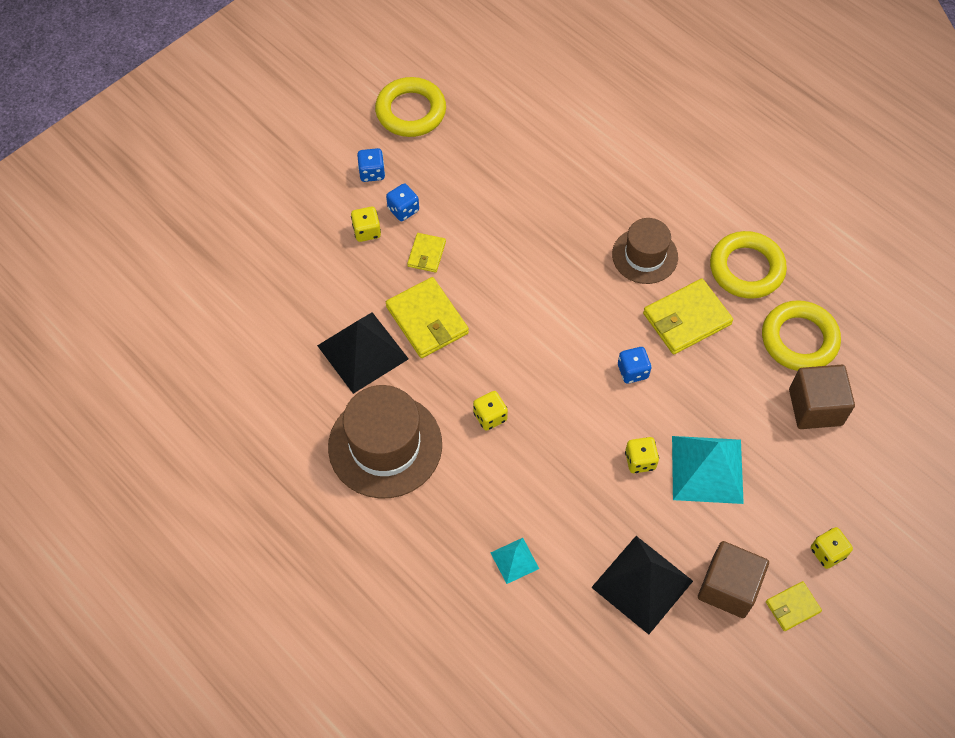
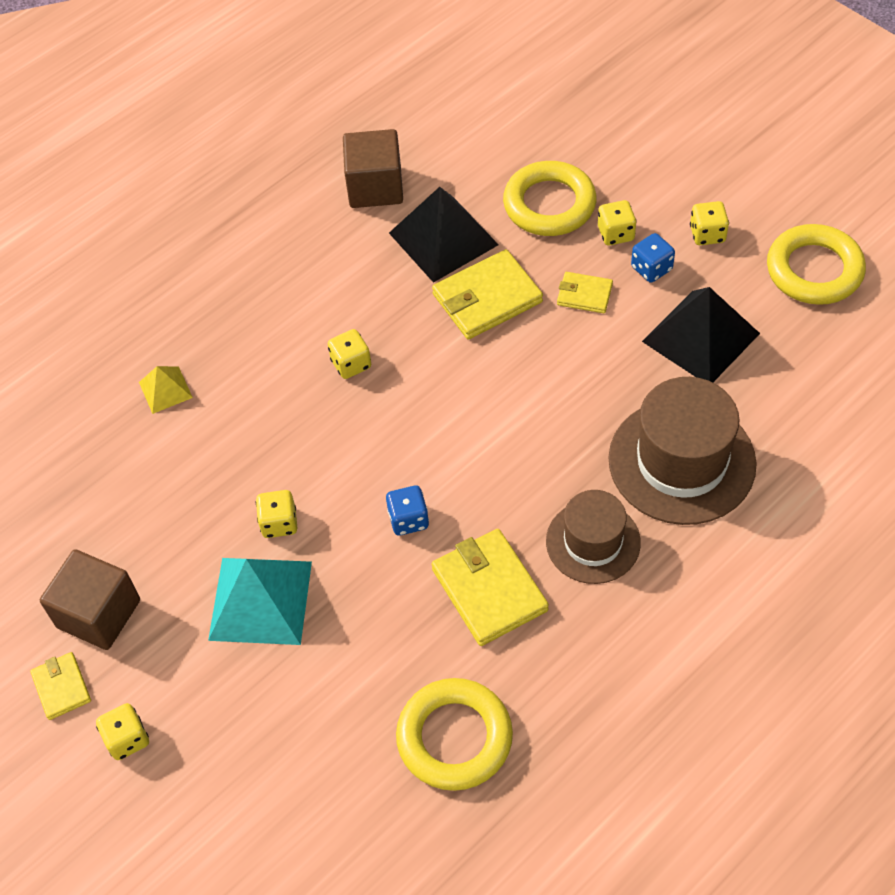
camera: 95 degrees right, 5 degrees down
brown hat [328,385,442,499] -> brown hat moved to [608,377,757,525]
blue dice [357,148,385,182] -> yellow dice [690,201,729,245]
turquoise pyramid [491,538,539,584] -> yellow pyramid [139,366,193,414]
black pyramid [591,536,693,634] -> black pyramid moved to [642,287,760,382]
yellow ring [710,231,787,299] -> yellow ring moved to [503,161,597,236]
brown cube [789,365,855,429] -> brown cube moved to [343,129,403,208]

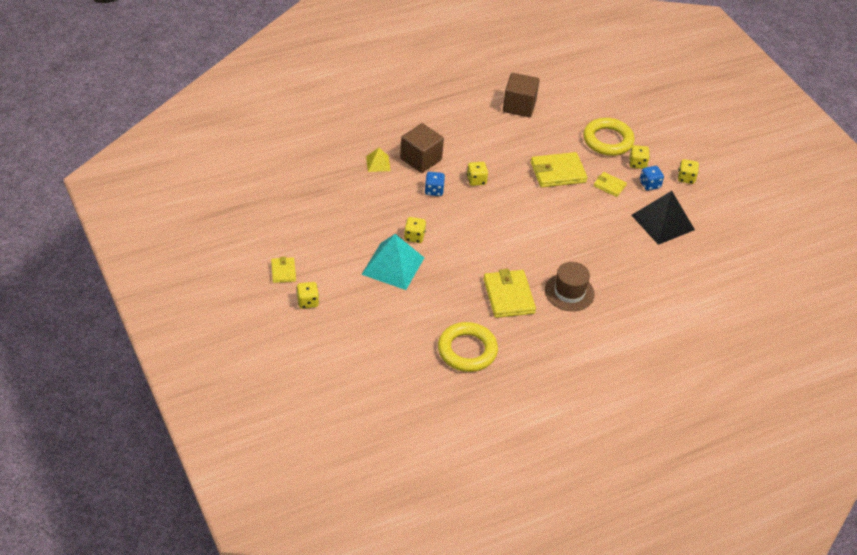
camera: 10 degrees right, 10 degrees down
brown cube [40,549,140,650] -> brown cube moved to [400,123,444,173]
blue dice [386,486,429,536] -> blue dice moved to [425,172,445,196]
black pyramid [389,187,499,283] -> none
brown hat [608,377,757,525] -> none
yellow ring [767,224,866,305] -> none

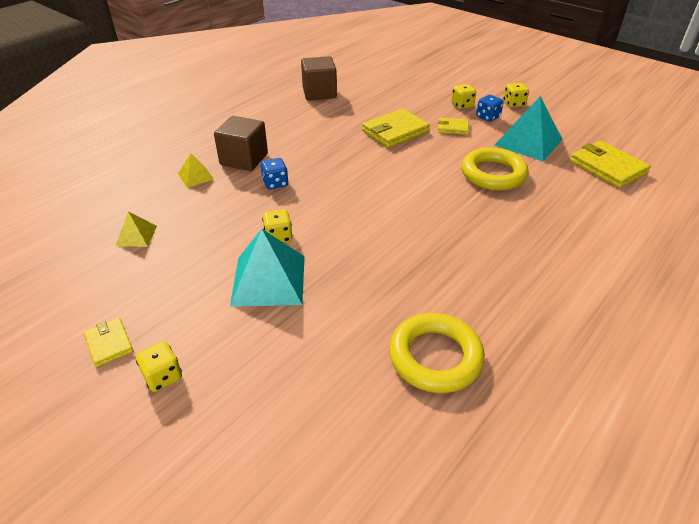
camera: 20 degrees left, 5 degrees down
yellow dice [467,162,488,186] -> none
yellow wallet [484,269,536,318] -> yellow wallet moved to [570,141,651,188]
brown hat [545,262,595,311] -> none
yellow ring [583,118,635,156] -> yellow ring moved to [462,147,529,191]
black pyramid [631,191,695,245] -> turquoise pyramid [495,96,563,162]
none -> yellow pyramid [116,211,157,247]

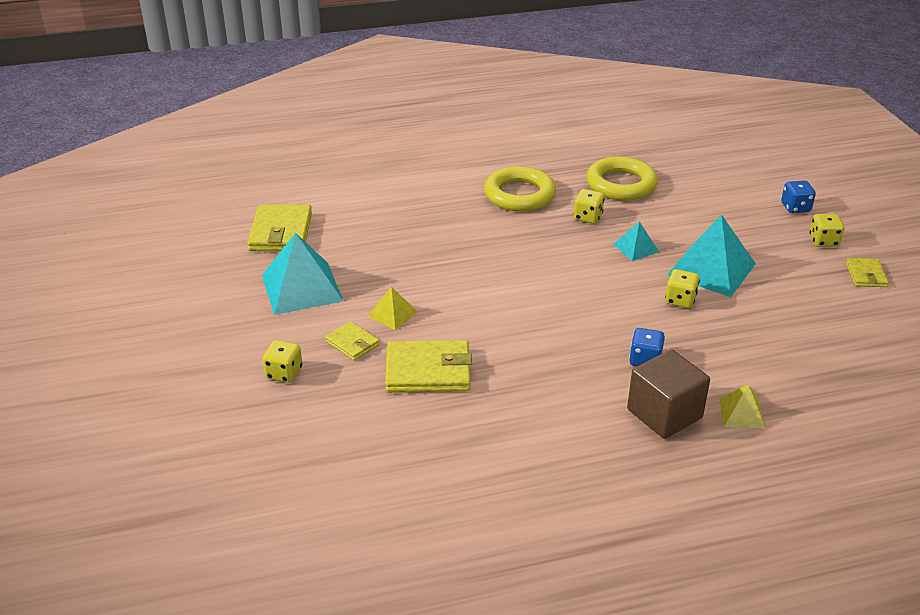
camera: 145 degrees left, 5 degrees down
yellow pyramid [116,211,157,247] -> yellow pyramid moved to [368,286,418,330]
brown cube [301,56,337,100] -> none
yellow ring [462,147,529,191] -> yellow ring moved to [484,166,556,212]
blue dice [476,95,504,122] -> blue dice moved to [781,181,816,213]
yellow dice [503,83,529,108] -> yellow dice moved to [573,189,605,224]
none -> turquoise pyramid [613,221,659,261]

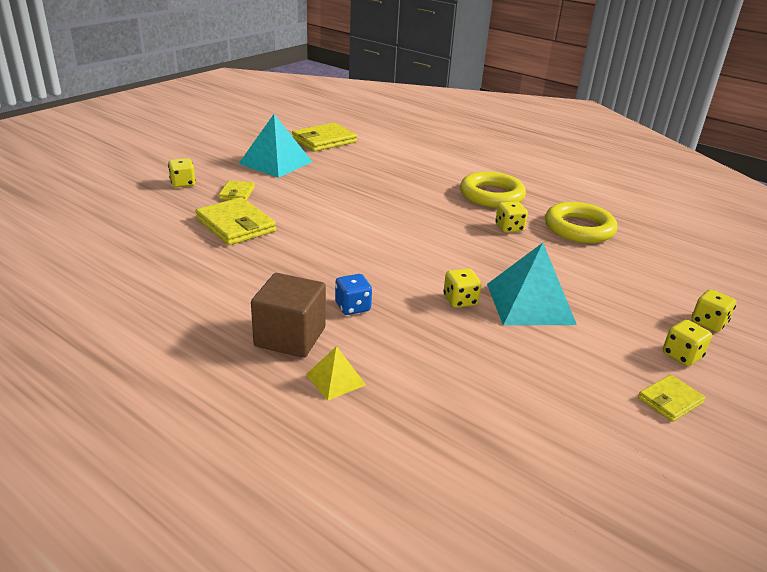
camera: 50 degrees right, 5 degrees down
yellow pyramid [368,286,418,330] -> none
turquoise pyramid [613,221,659,261] -> none
blue dice [781,181,816,213] -> yellow dice [691,289,736,332]

